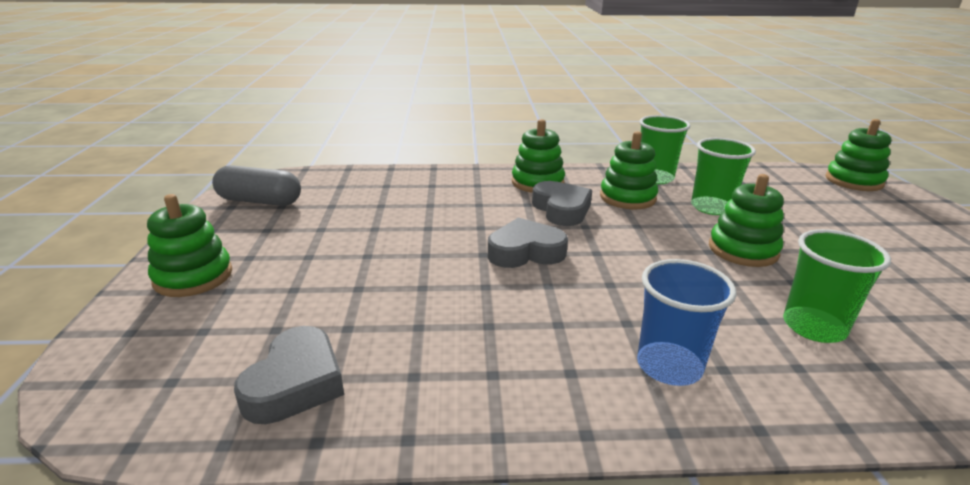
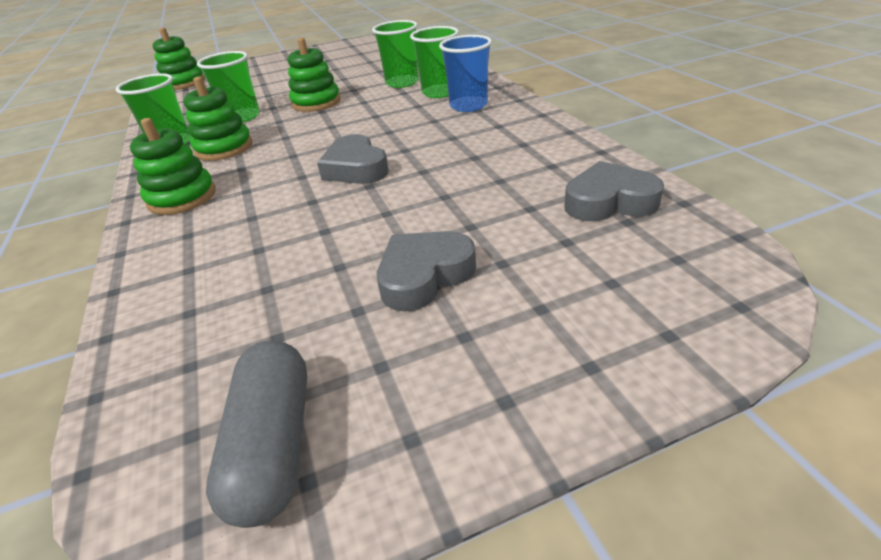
camera: 105 degrees left, 10 degrees up
green stacking toy [147,194,232,297] -> none
grey heart [532,181,592,226] -> grey heart moved to [377,231,476,312]
none -> green cup [410,26,459,98]

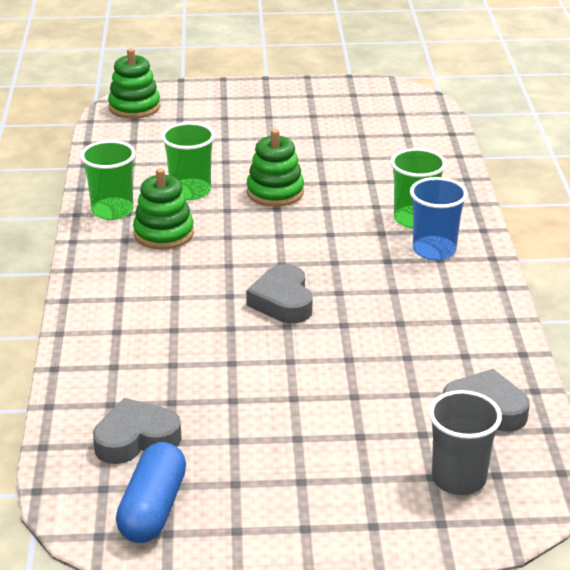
camera: 15 degrees right, 5 degrees down
green stacking toy [130,118,216,215] -> none
grey capsule [206,341,307,528] -> blue capsule [116,442,186,543]
green cup [372,20,419,88] -> none
grey heart [377,231,476,312] -> grey heart moved to [93,398,182,464]
none -> grey cup [429,390,502,495]

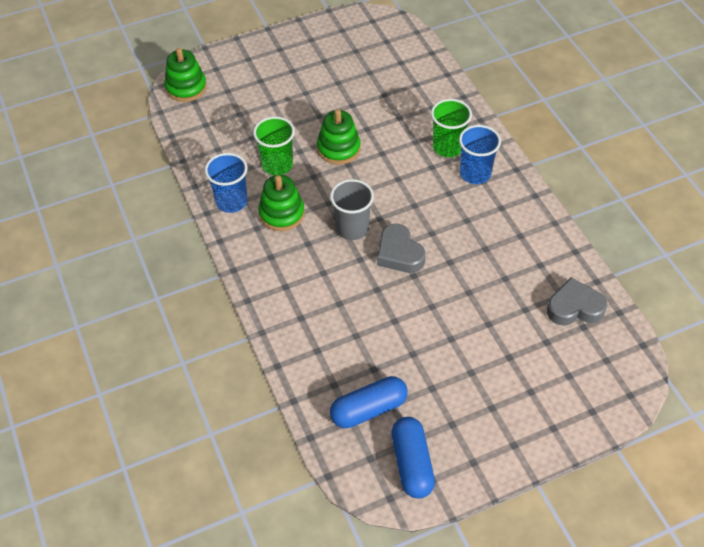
camera: 20 degrees left, 20 degrees up
green cup [80,140,136,220] -> blue cup [205,153,248,213]
grey heart [93,398,182,464] -> blue capsule [330,376,408,428]
grey cup [429,390,502,495] -> grey cup moved to [330,179,374,240]

